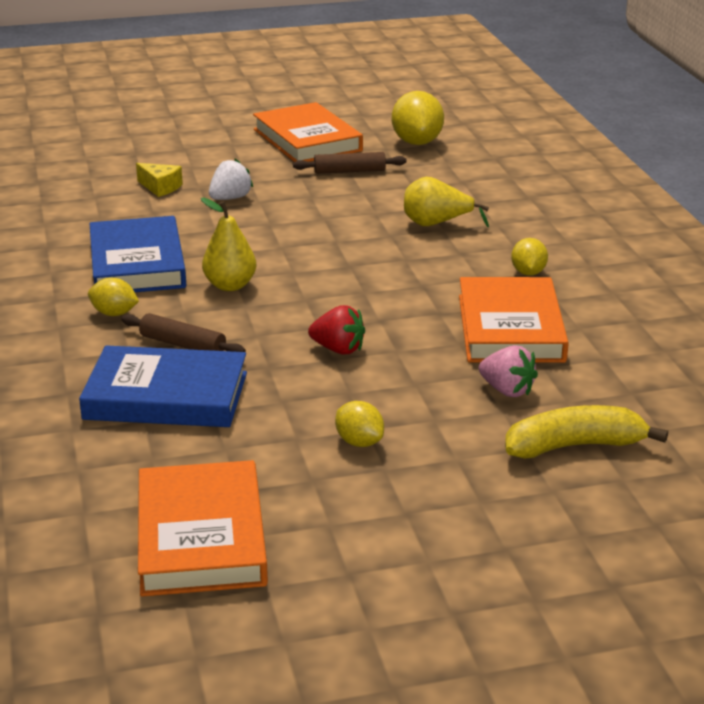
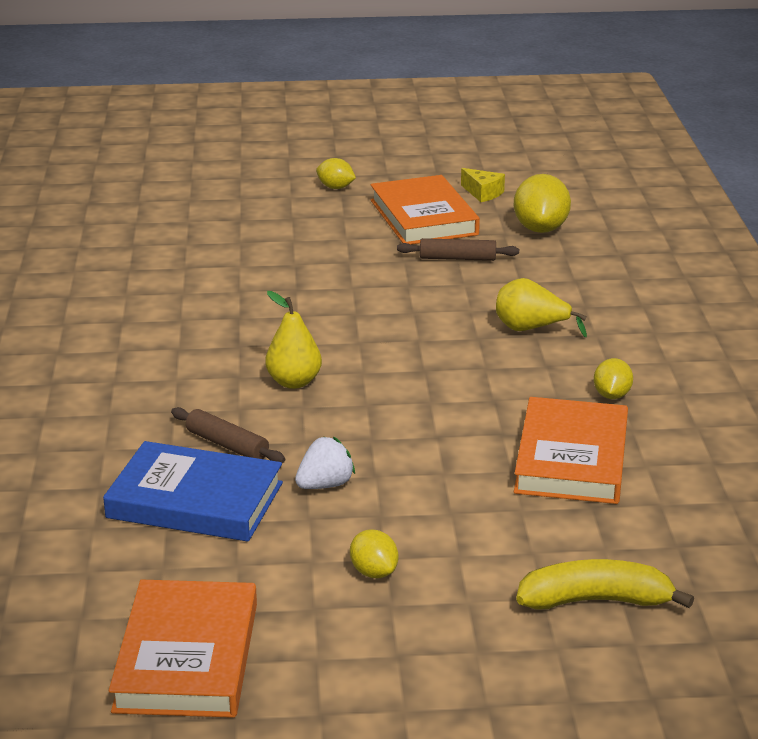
camera: 10 degrees right, 0 degrees up
yellow lemon [88,278,139,316] -> yellow lemon moved to [316,158,356,189]
blue book [90,216,186,292] -> none
yellow cheese [136,163,183,197] -> yellow cheese moved to [461,168,505,202]
white strawberry [209,159,253,200] -> white strawberry moved to [295,437,355,489]
red strawberry [308,305,365,354] -> none
pink strawberry [479,345,538,397] -> none

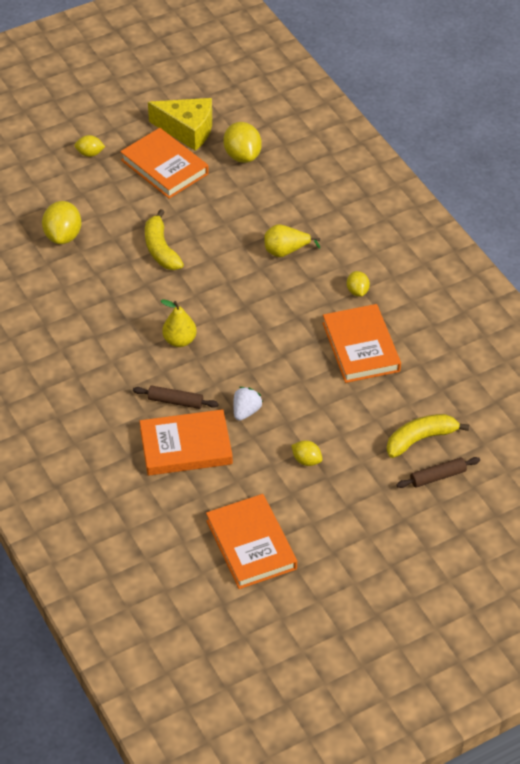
camera: 25 degrees left, 20 degrees up
blue book [103,441,283,542] -> orange book [140,409,233,476]
brown rolling pin [397,238,519,261] -> brown rolling pin moved to [396,457,480,488]
yellow cheese [461,168,505,202] -> yellow cheese [148,98,212,151], size x2.05
none -> yellow lemon [42,201,81,244]
none -> yellow banana [145,209,184,270]

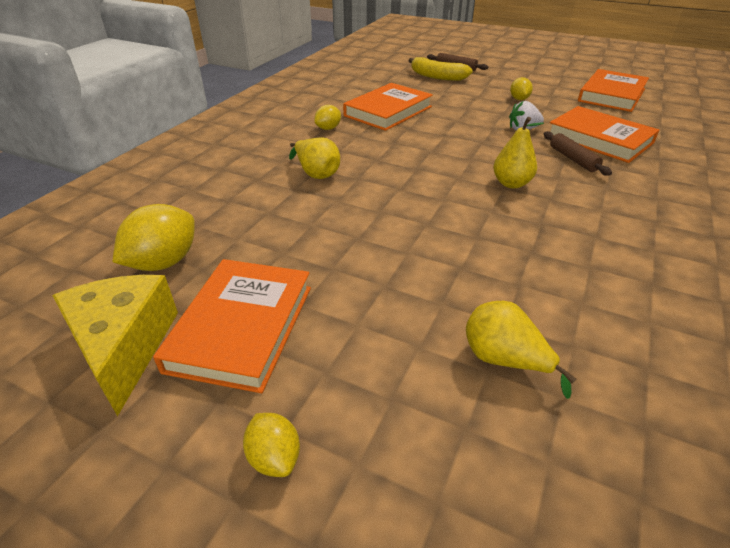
camera: 125 degrees left, 10 degrees down
yellow lemon [42,201,81,244] -> yellow pear [466,301,576,399]
yellow banana [145,209,184,270] -> none

